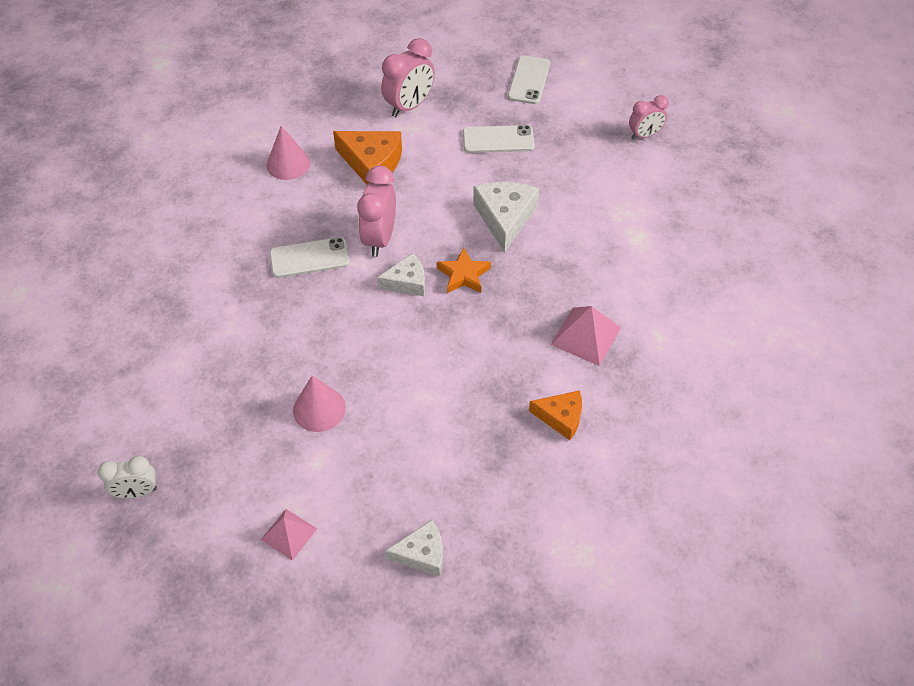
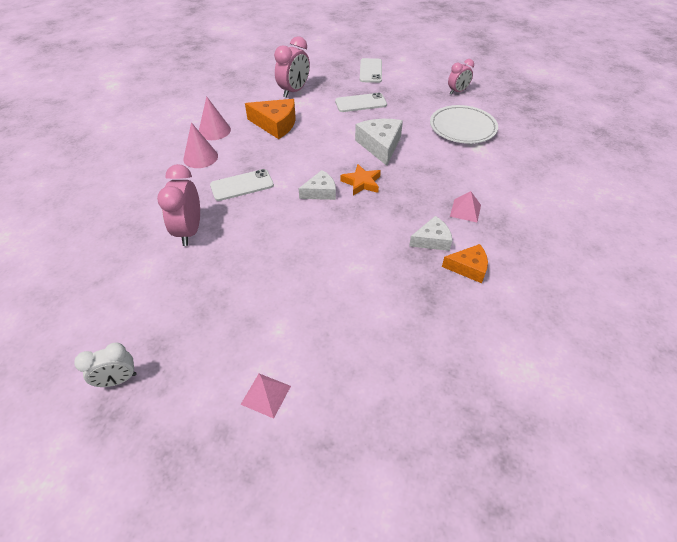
camera: 10 degrees left, 5 degrees down
pink cone [293,375,346,432] -> pink cone moved to [183,122,218,168]
pink clock [357,166,396,257] -> pink clock moved to [157,164,200,246]
white cheese [385,520,443,576] -> white cheese moved to [409,216,453,251]
pink pyramid [551,306,621,366] -> pink pyramid [450,191,481,222], size x0.66
none -> white plate [430,105,498,144]

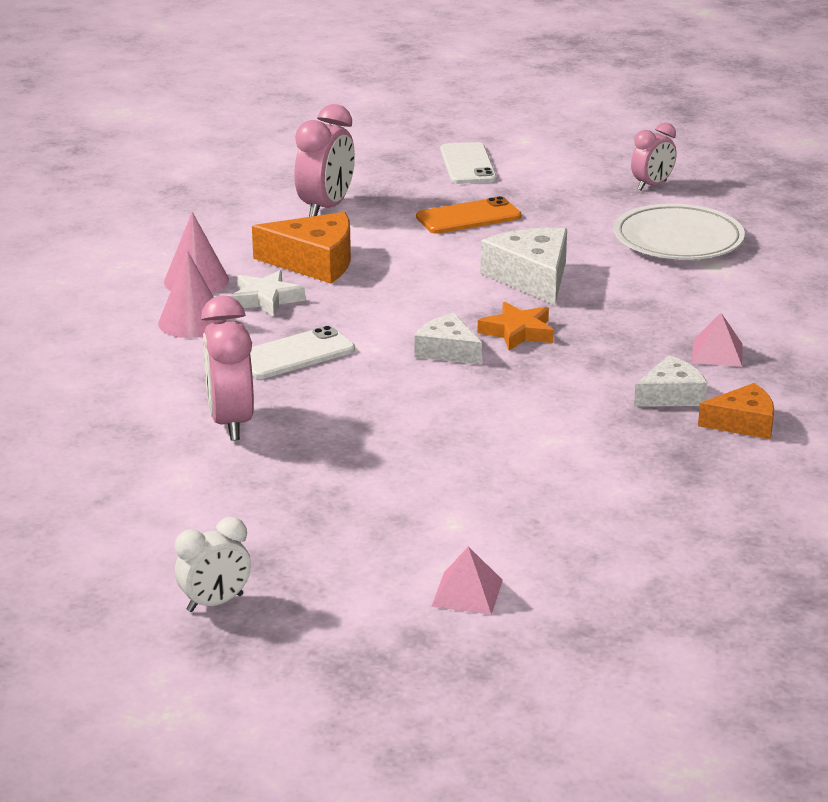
camera: 10 degrees left, 20 degrees down
white cheese [299,170,336,200] -> white cheese turned 105 degrees counterclockwise [414,313,482,365]
white phone [335,93,387,112] -> orange phone [416,196,521,234]
none -> white star [231,270,305,317]

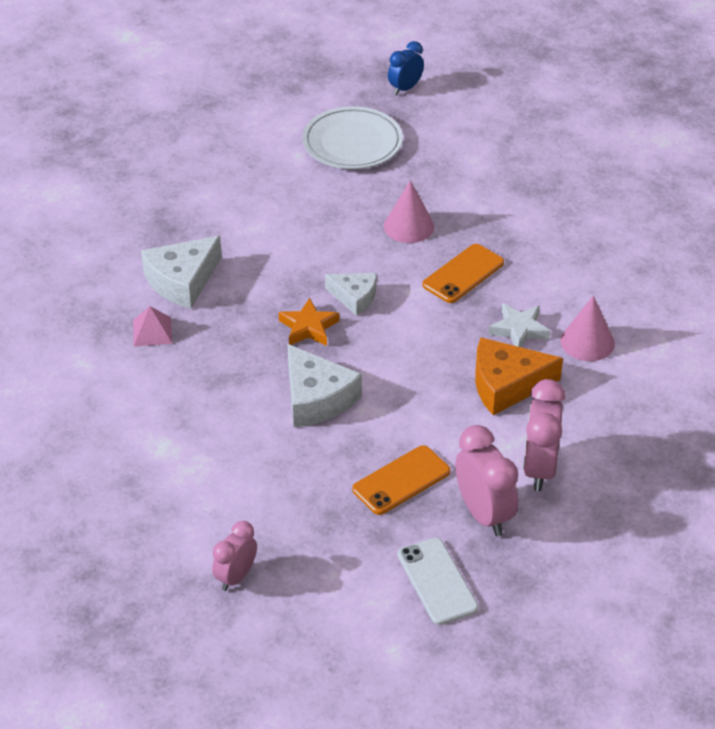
camera: 165 degrees right, 15 degrees up
pink cone [158,251,226,338] -> pink cone moved to [384,180,434,243]
white clock [175,517,251,612] -> blue clock [388,41,424,95]
pink clock [201,295,254,441] -> pink clock moved to [455,425,518,536]
white phone [250,326,355,379] -> orange phone [422,244,504,303]
pink pyramid [431,546,503,615] -> none
white plate [614,203,745,260] -> white plate moved to [302,106,403,169]
white cheese [634,355,707,407] -> white cheese [141,236,222,309], size x1.58
orange cheese [698,383,774,439] -> none

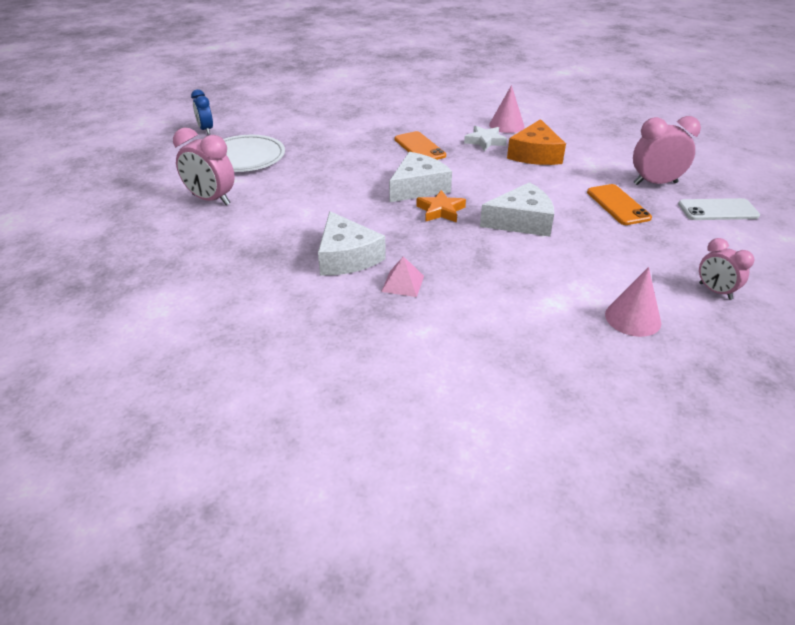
camera: 70 degrees left, 5 degrees down
white cheese [325,273,377,316] -> white cheese [389,152,452,202], size x1.58
pink cone [384,180,434,243] -> pink cone moved to [605,267,661,337]
pink clock [523,379,565,491] -> pink clock moved to [173,128,235,205]

